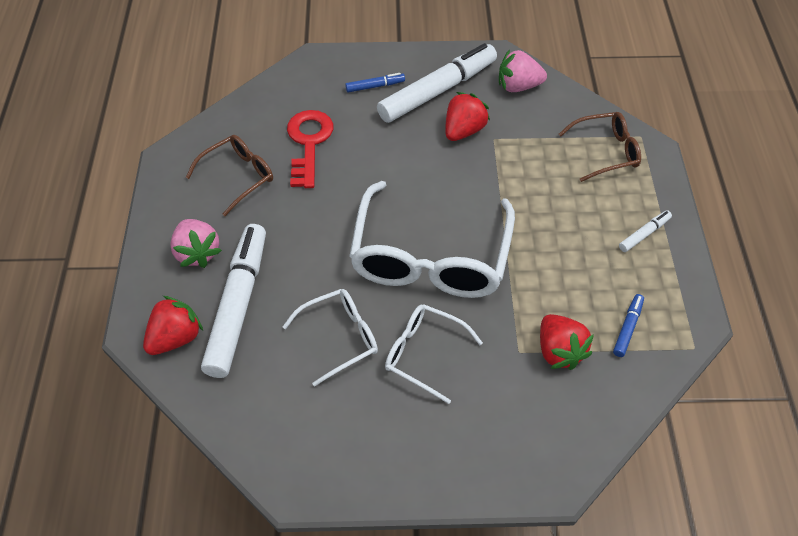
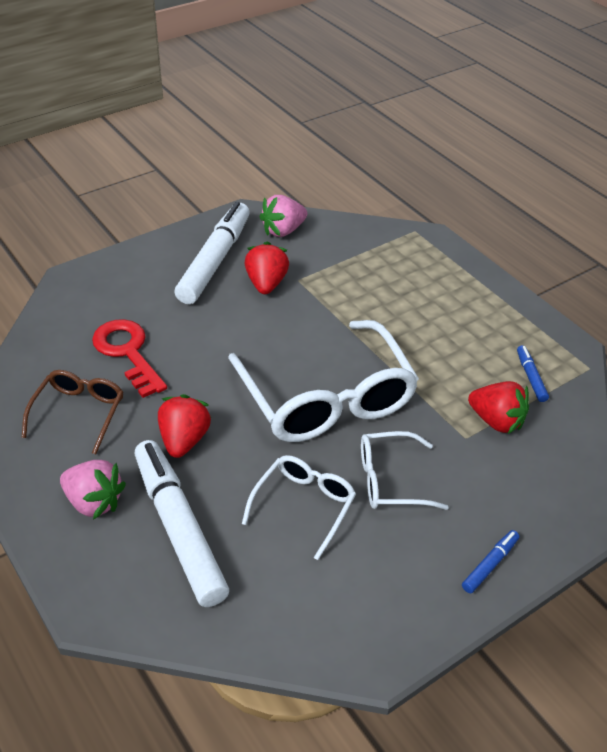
camera: 35 degrees left, 10 degrees down
red strawberry [143,296,203,355] -> red strawberry moved to [158,394,211,458]
blue marker [345,73,405,92] -> blue marker moved to [462,530,519,593]
brown glasses [559,112,641,182] -> none
white marker [619,210,672,252] -> none

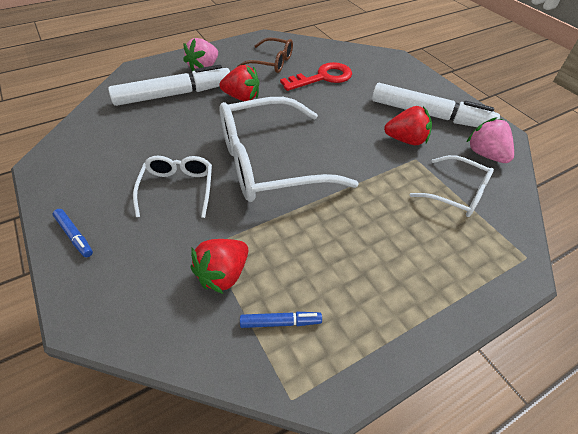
camera: 95 degrees right, 5 degrees up
white glasses [242,455,356,560] -> white glasses moved to [410,155,494,217]

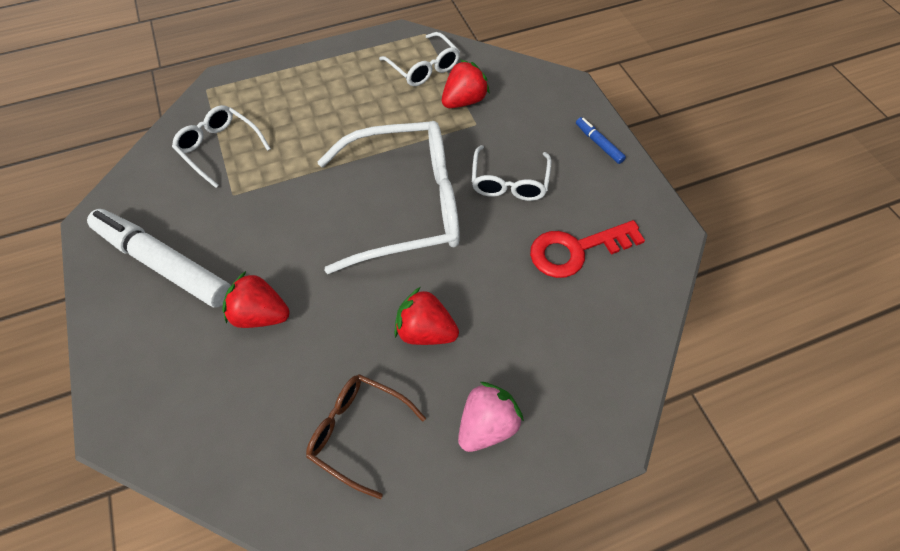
camera: 170 degrees left, 10 degrees up
white marker [108,65,230,106] -> none
blue marker [240,312,322,328] -> white glasses [379,32,460,86]
red key [280,62,352,91] -> red key moved to [530,220,645,278]
red strawberry [384,106,432,145] -> red strawberry moved to [222,271,290,328]
pink strawberry [466,117,514,163] -> none

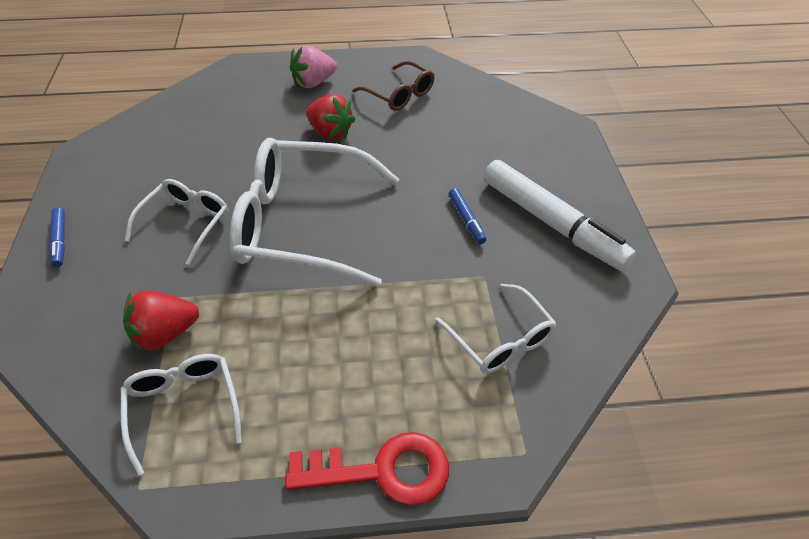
camera: 165 degrees left, 10 degrees down
red strawberry [222,271,290,328] -> none
red key [530,220,645,278] -> red key moved to [285,432,449,506]
none -> blue marker [449,188,487,244]

